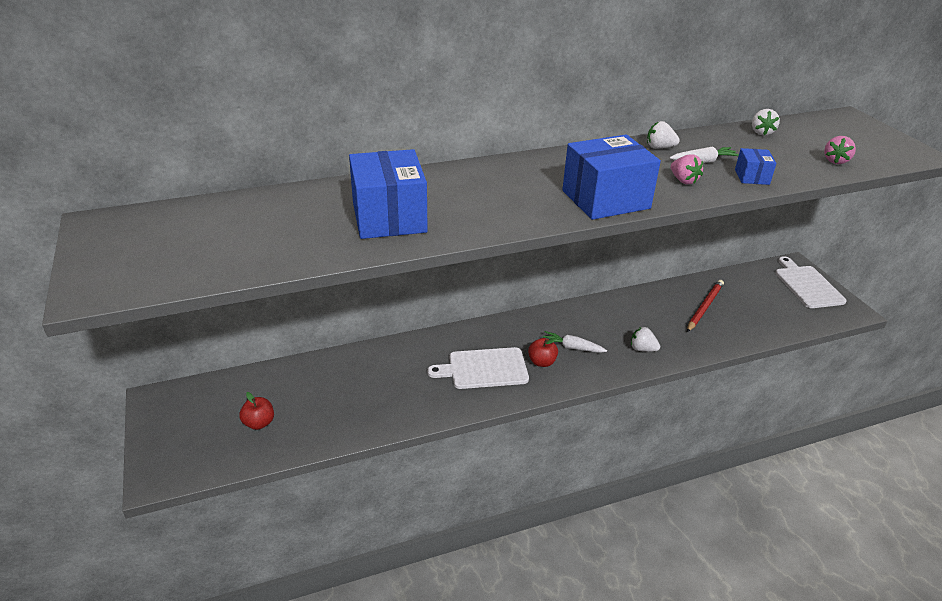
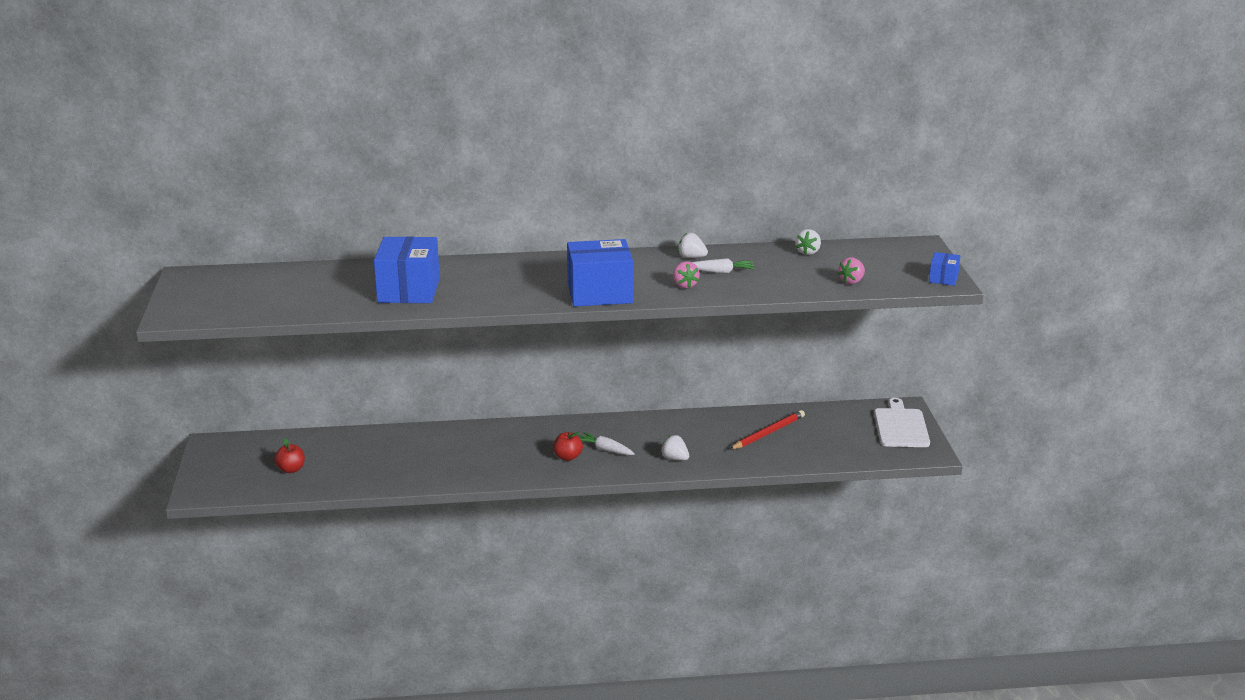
camera: 15 degrees right, 10 degrees down
white cutting board [427,347,529,389] -> none
blue box [735,148,777,185] -> blue box moved to [929,252,960,286]

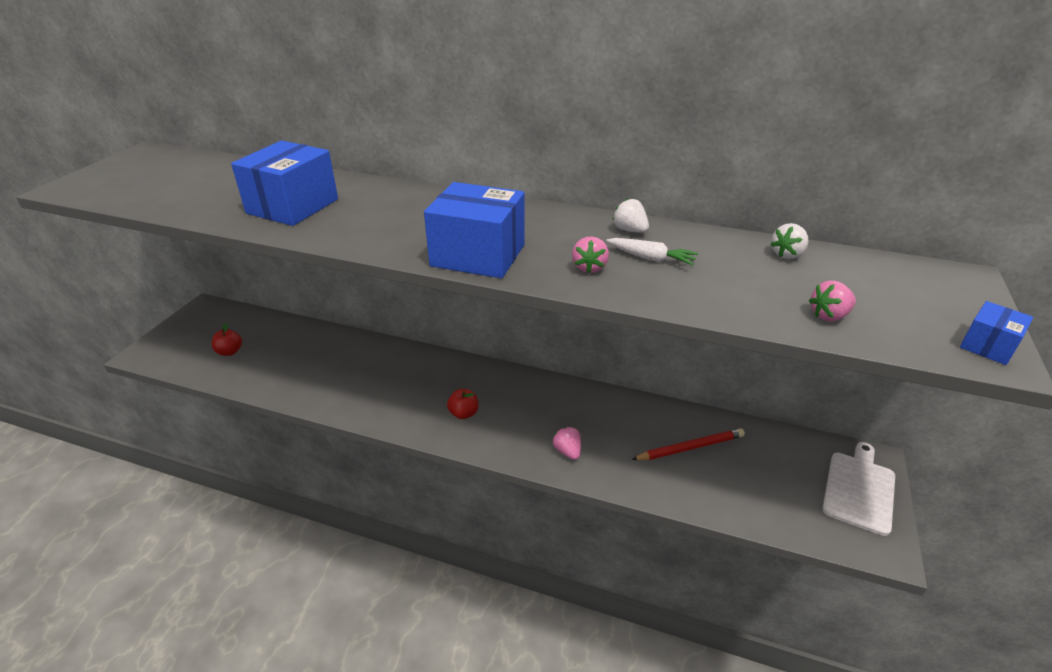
camera: 25 degrees right, 10 degrees up
white carrot [579,432,635,455] -> none
white strawberry [661,435,689,460] -> pink strawberry [553,427,581,460]

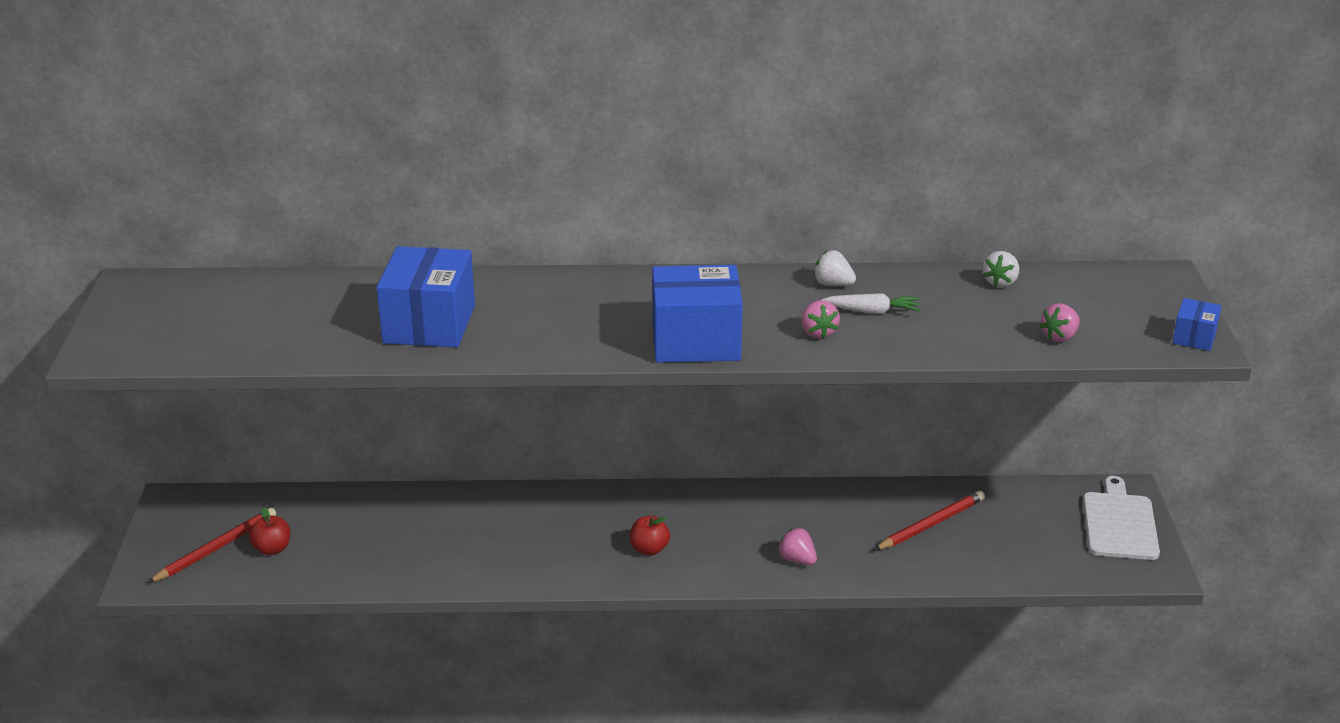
camera: 20 degrees left, 5 degrees down
none -> red pencil [148,508,276,583]

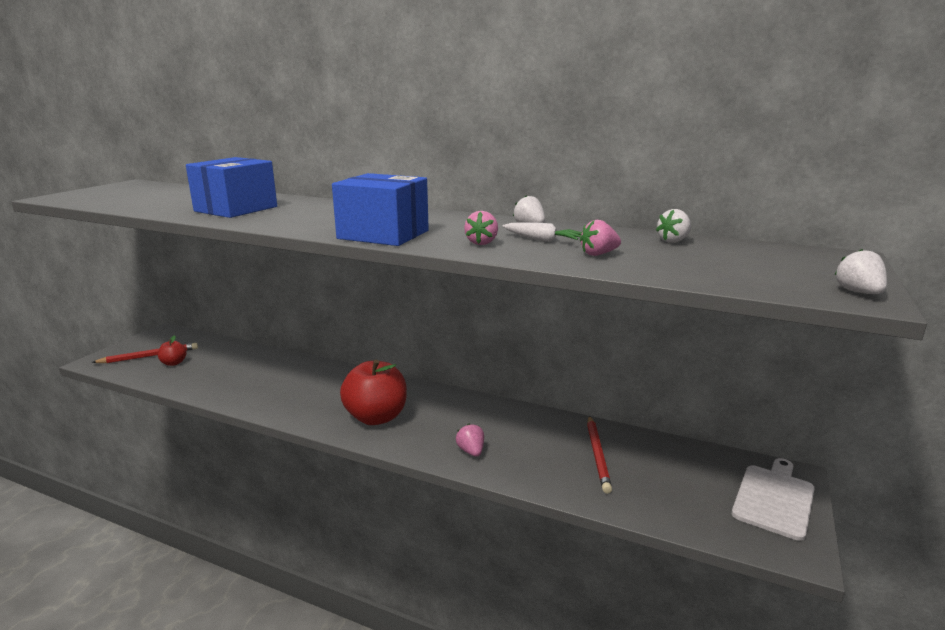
camera: 25 degrees right, 10 degrees down
red apple [630,516,670,556] -> red apple [340,360,407,425], size x2.13
red pencil [874,490,985,550] -> red pencil turned 105 degrees clockwise [587,416,612,494]
pink strawberry [1040,303,1080,342] -> pink strawberry moved to [580,220,621,256]
blue box [1172,298,1221,351] -> white strawberry [834,249,887,294]

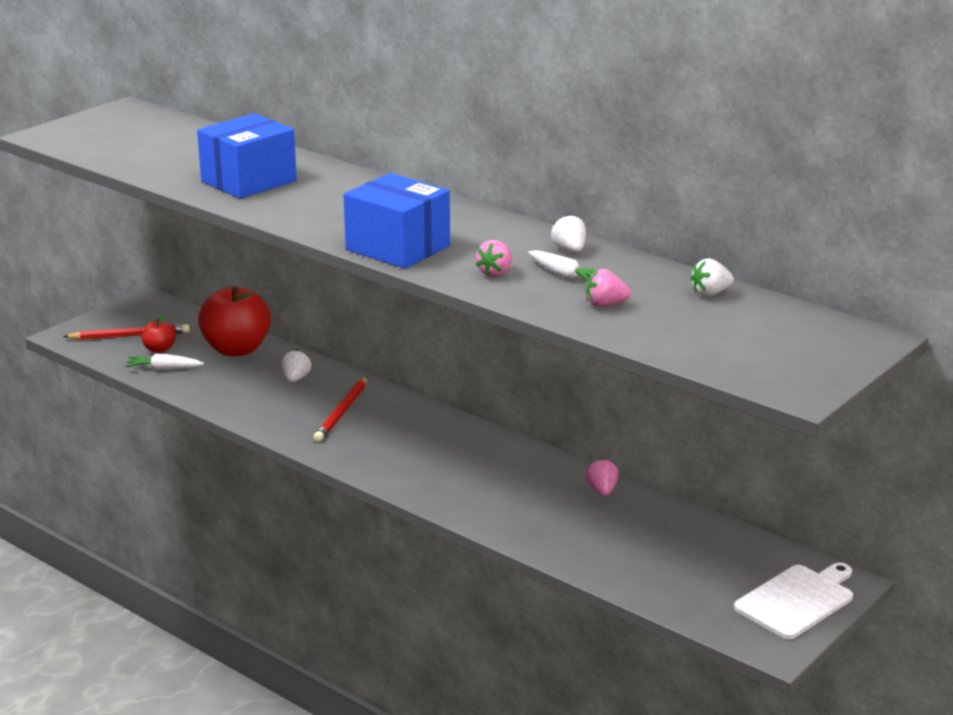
camera: 15 degrees right, 5 degrees up
red apple [340,360,407,425] -> red apple moved to [198,286,271,356]
pink strawberry [456,424,484,457] -> pink strawberry moved to [585,458,619,496]
red pencil [587,416,612,494] -> red pencil moved to [313,376,368,442]
white strawberry [834,249,887,294] -> white strawberry moved to [282,349,311,382]
none -> white carrot [125,354,204,370]

